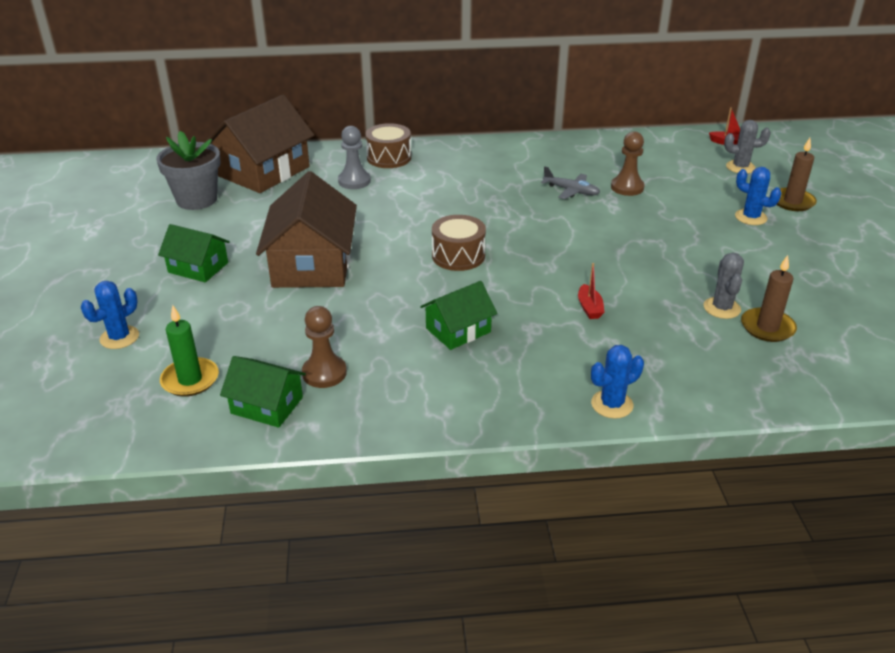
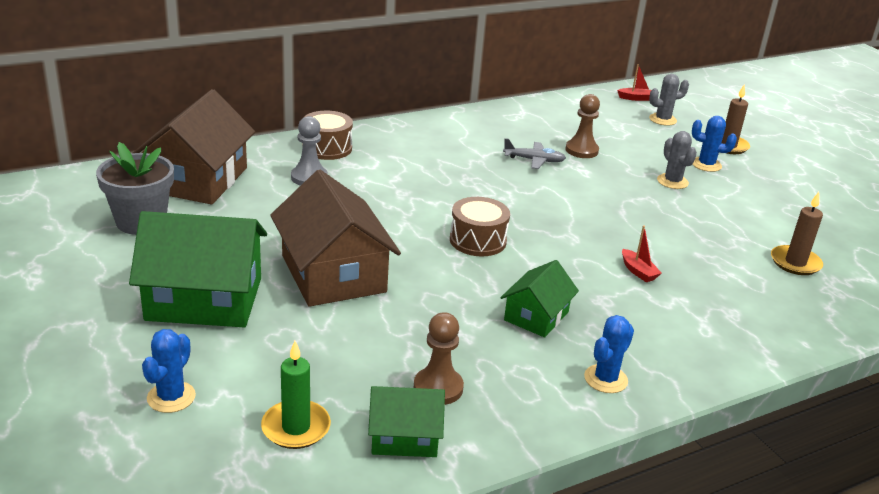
camera: 25 degrees left, 5 degrees down
green house [158,224,230,283] -> green house [129,211,267,327], size x1.82
blue cactus [591,345,644,419] -> blue cactus moved to [584,315,634,393]
grey cactus [704,253,744,319] -> grey cactus moved to [657,131,697,189]

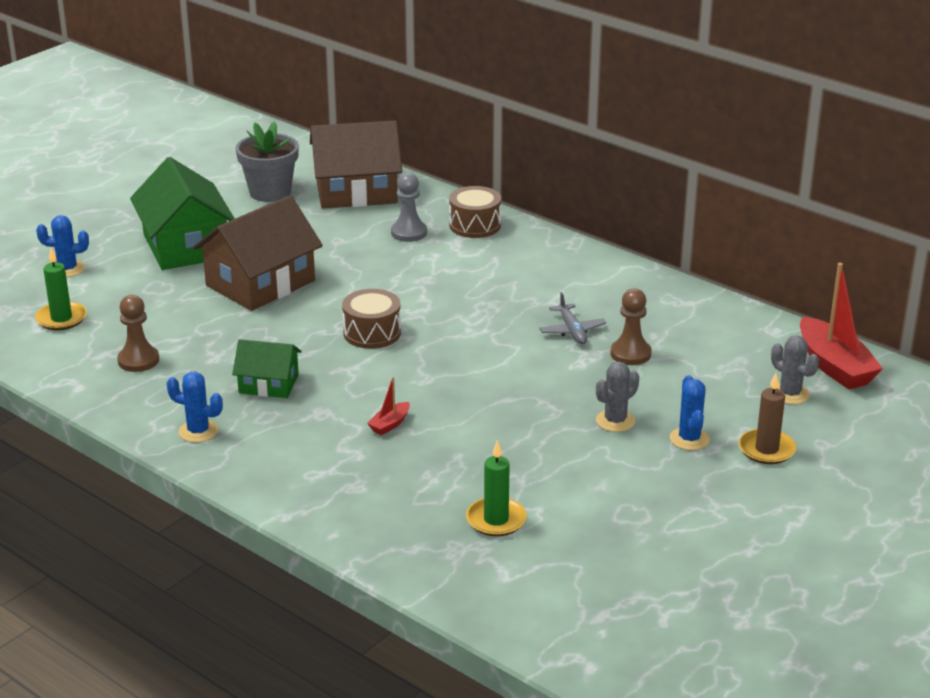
camera: 70 degrees right, 0 degrees up
green house [368,386,445,457] -> none
red boat [617,64,651,101] -> red boat [800,263,883,389], size x2.19
brown candle [771,192,823,275] -> green candle [466,440,527,537]

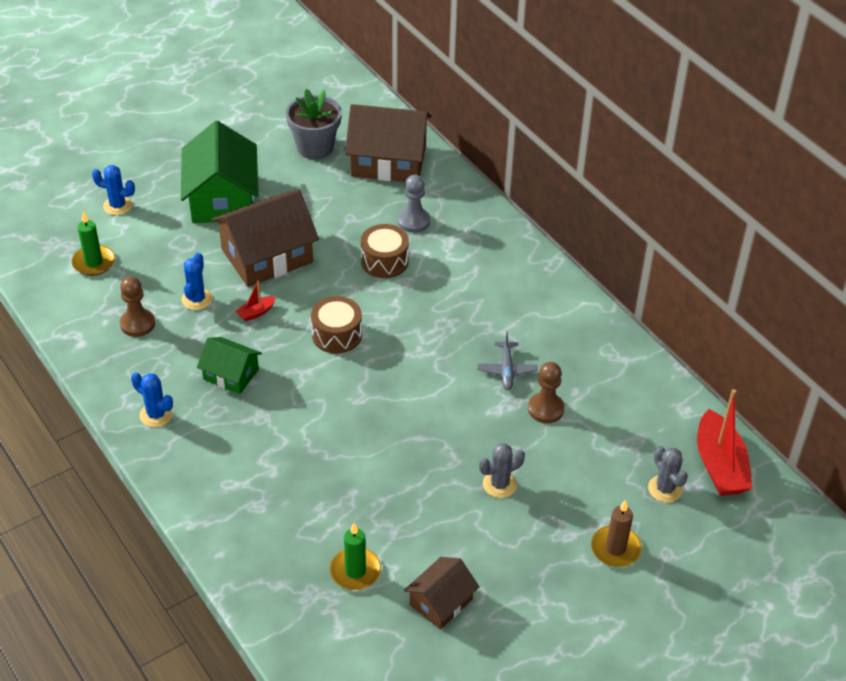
camera: 15 degrees right, 15 degrees up
red boat [367,377,410,435] -> red boat moved to [236,281,276,322]
brown drum [449,186,501,238] -> brown drum moved to [361,224,409,278]
blue cactus [670,375,710,450] -> blue cactus moved to [181,253,213,310]
none -> brown house [404,557,479,630]

